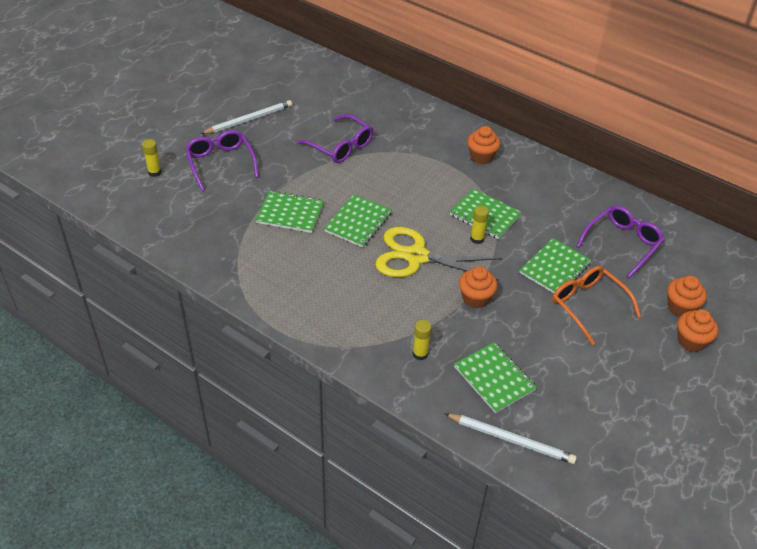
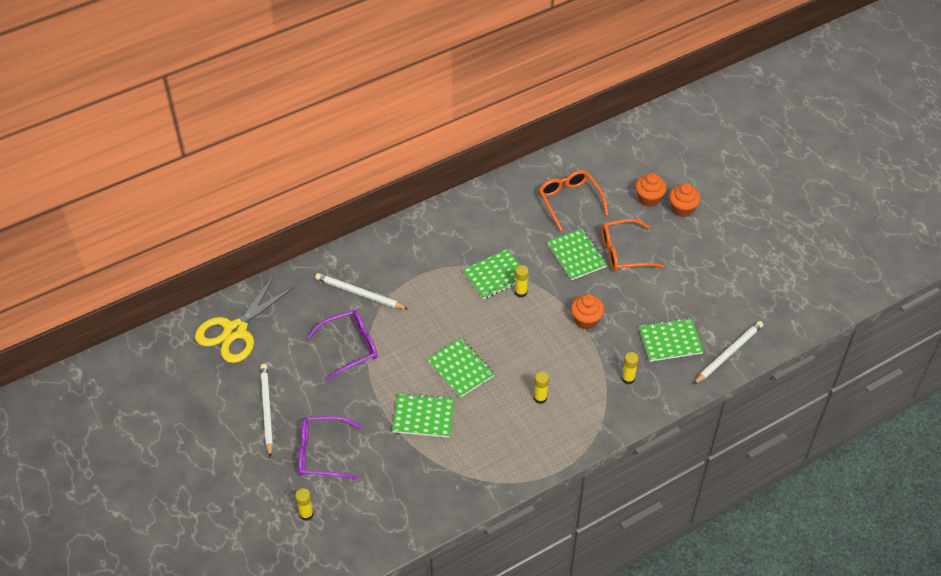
camera: 65 degrees left, 5 degrees up
green notebook [256,191,324,233] -> green notebook turned 60 degrees clockwise [392,393,455,438]
yellow scissors [375,227,502,280] -> yellow scissors moved to [195,275,295,363]
orange cupcake [467,126,501,164] -> none
purple glasses [577,205,665,278] -> orange glasses [539,170,608,231]
none -> white pencil [315,273,408,309]
none -> yellow glue stick [534,371,549,404]

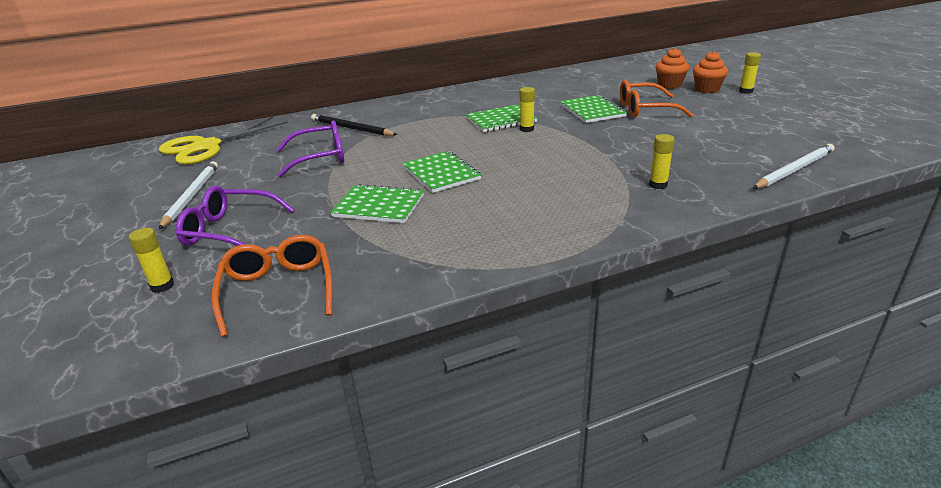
camera: 10 degrees right, 20 degrees down
white pencil [315,273,408,309] -> black pencil [311,114,398,136]
yellow glue stick [534,371,549,404] -> yellow glue stick moved to [739,52,761,94]
orange glasses [539,170,608,231] -> orange glasses moved to [211,235,332,337]
orange cupcake [571,294,604,329] -> none
green notebook [639,317,704,362] -> none

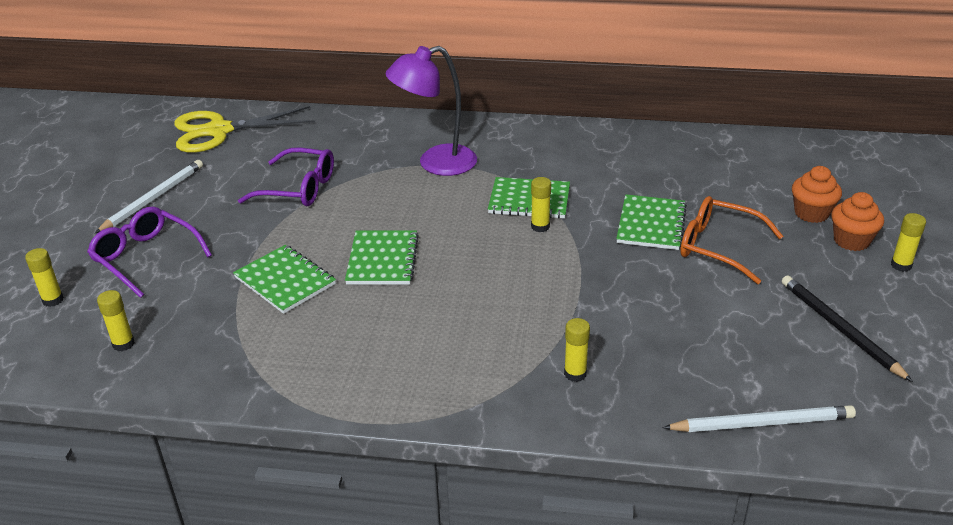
camera: 30 degrees right, 5 degrees up
orange glasses [211,235,332,337] -> yellow glue stick [97,290,135,351]
black pencil [311,114,398,136] -> black pencil moved to [782,275,913,382]
none -> purple lamp [386,46,477,176]

